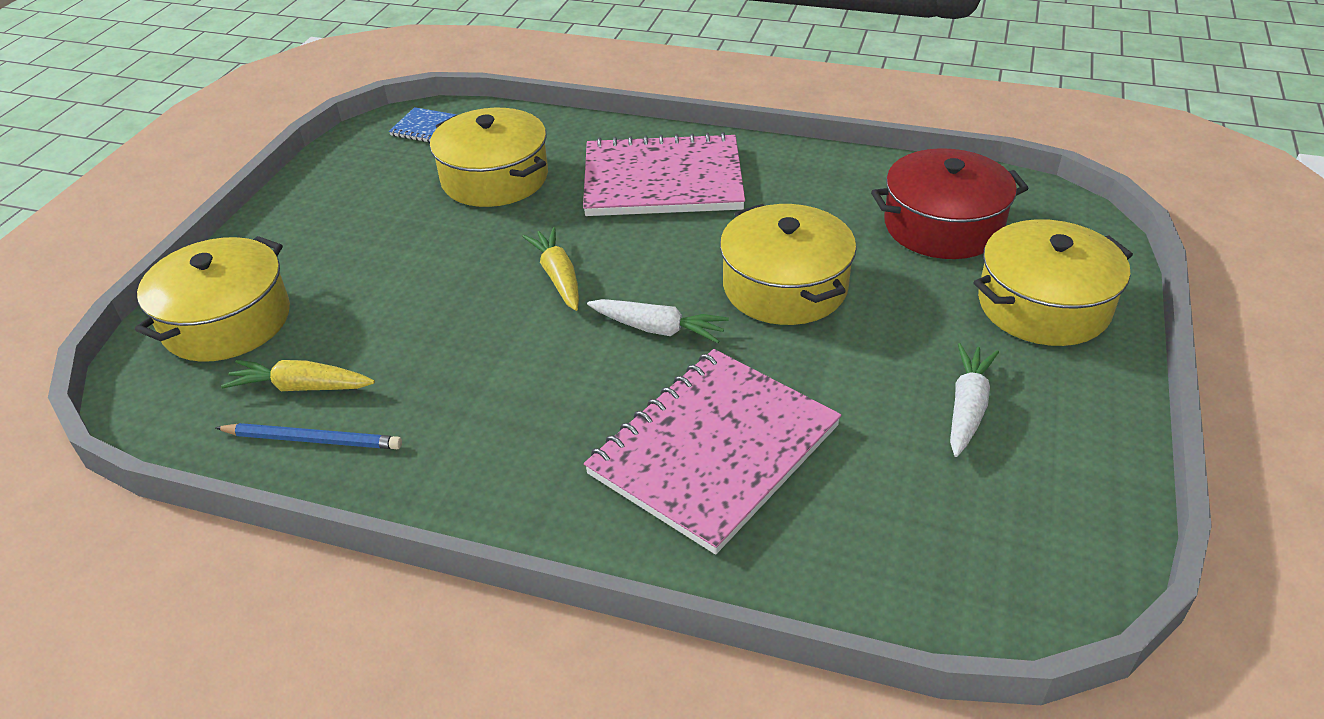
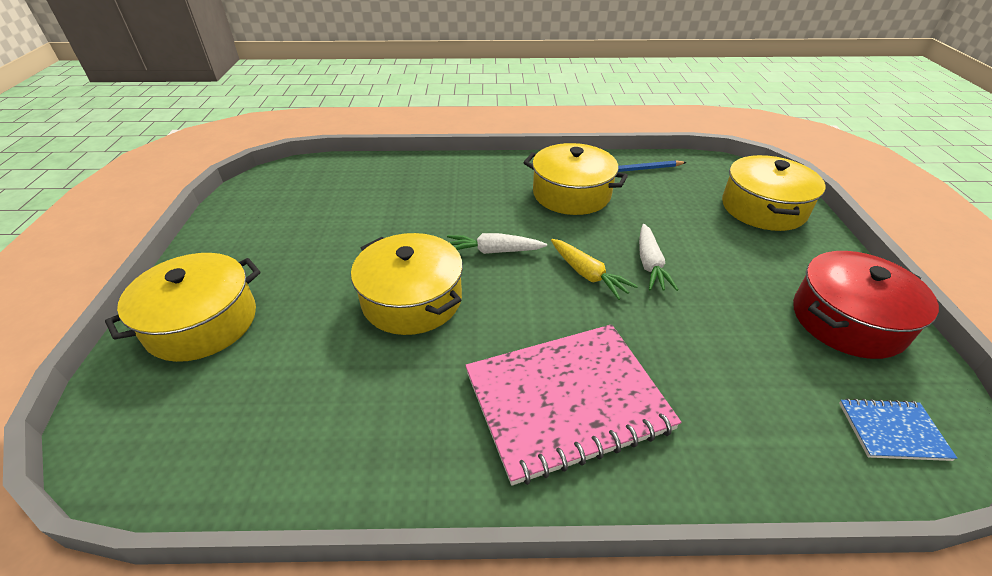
camera: 160 degrees right, 0 degrees up
yellow carrot [221,360,375,391] -> none
yellow pot [430,108,548,207] -> yellow pot moved to [523,143,628,215]
pink notebook [584,349,841,555] -> none
red pot [871,148,1029,259] -> red pot moved to [793,251,939,359]
white carrot [950,343,999,457] -> white carrot moved to [639,224,679,291]

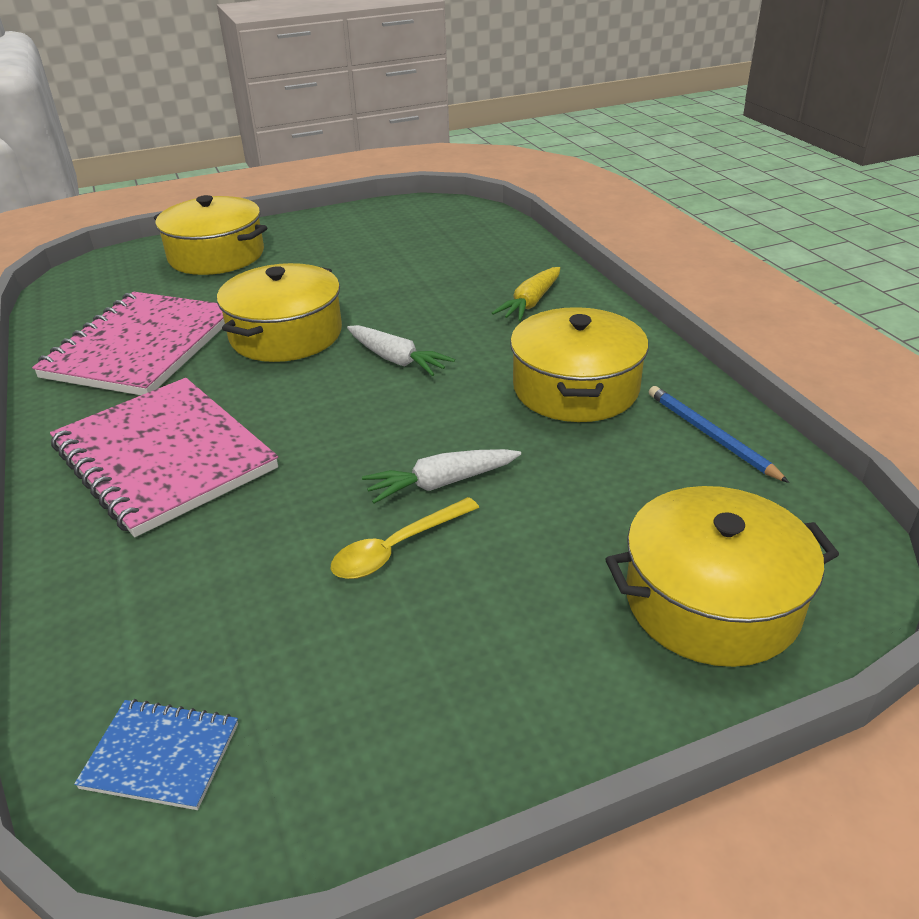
camera: 70 degrees right, 5 degrees down
white carrot [447,233,547,254] -> white carrot turned 150 degrees clockwise [347,325,455,376]
yellow carrot [551,239,638,300] -> yellow carrot moved to [492,267,560,321]
red pot [793,251,939,359] -> none
blue notebook [839,398,957,461] -> blue notebook turned 60 degrees counterclockwise [74,699,238,810]
none -> pink notebook [32,292,225,395]
none -> yellow spoon [331,497,479,579]

